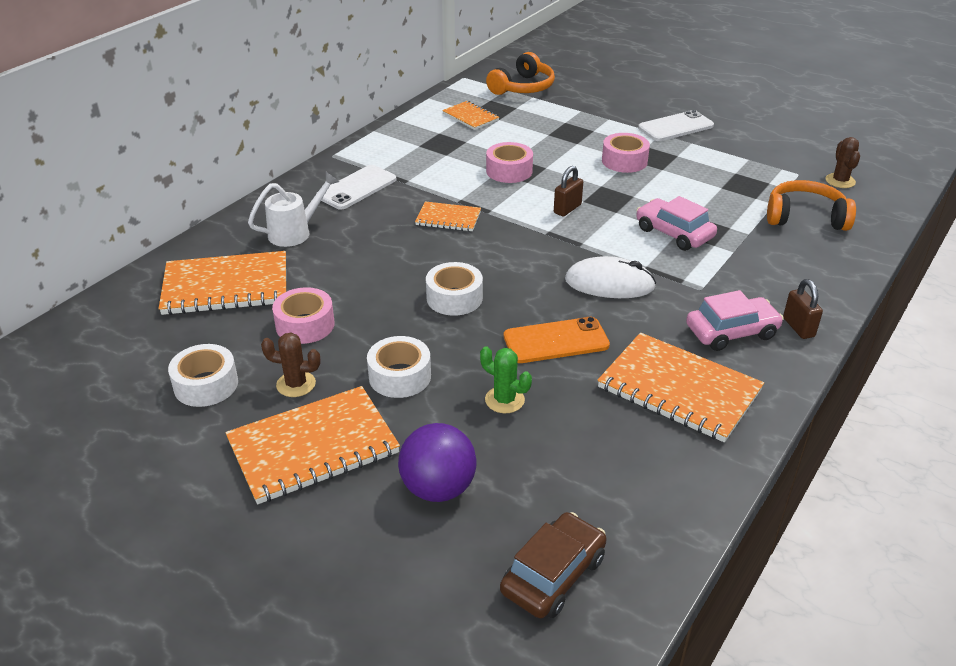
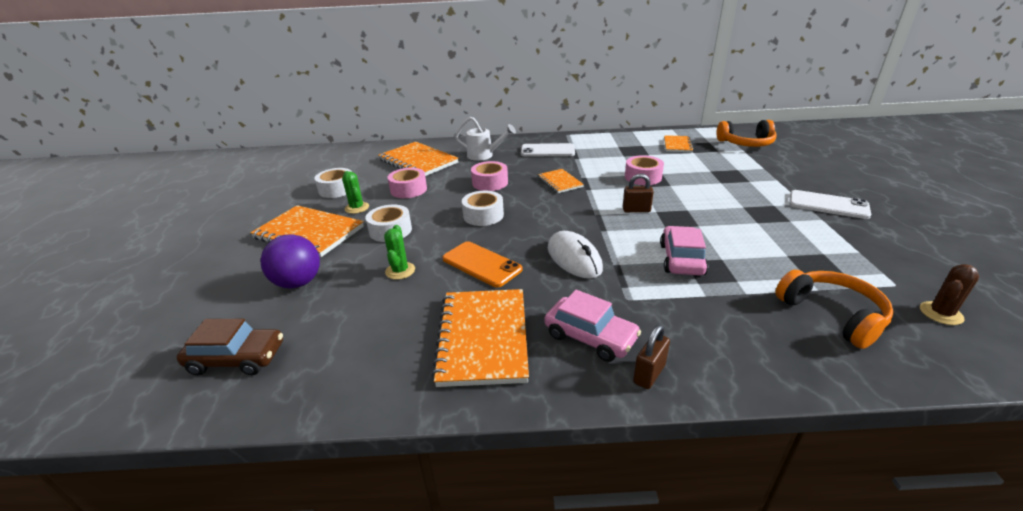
camera: 55 degrees right, 5 degrees down
brown cactus [261,333,320,397] -> green cactus [342,171,369,214]
pink tape [602,133,650,173] -> pink tape moved to [471,161,508,191]

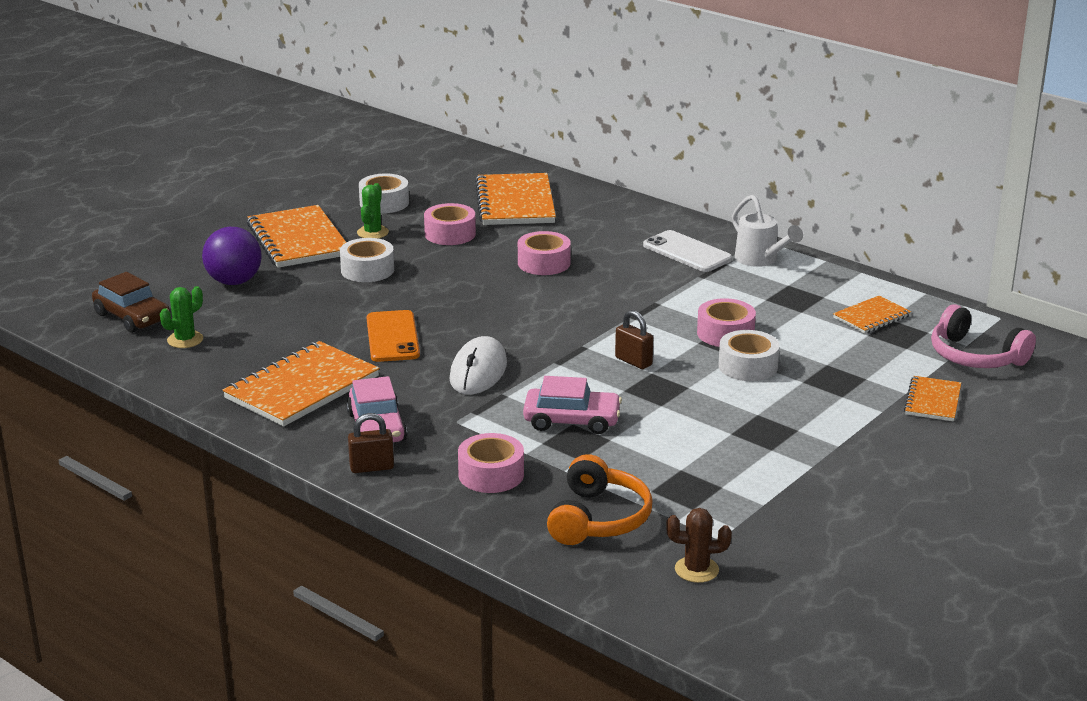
camera: 40 degrees right, 5 degrees down
green cactus [384,225,415,280] -> green cactus moved to [160,286,203,348]
white watering can [455,117,516,161] -> white watering can moved to [732,195,803,267]
white tape [462,191,504,226] -> white tape moved to [719,330,780,381]
orange notebook [538,169,584,193] -> orange notebook moved to [904,376,961,422]
pink car [660,226,708,275] -> pink car turned 45 degrees clockwise [523,376,622,434]
orange headphones [717,120,776,147] -> pink headphones [931,304,1036,368]
white phone [789,190,871,219] -> none
none -> pink tape [458,433,524,493]

